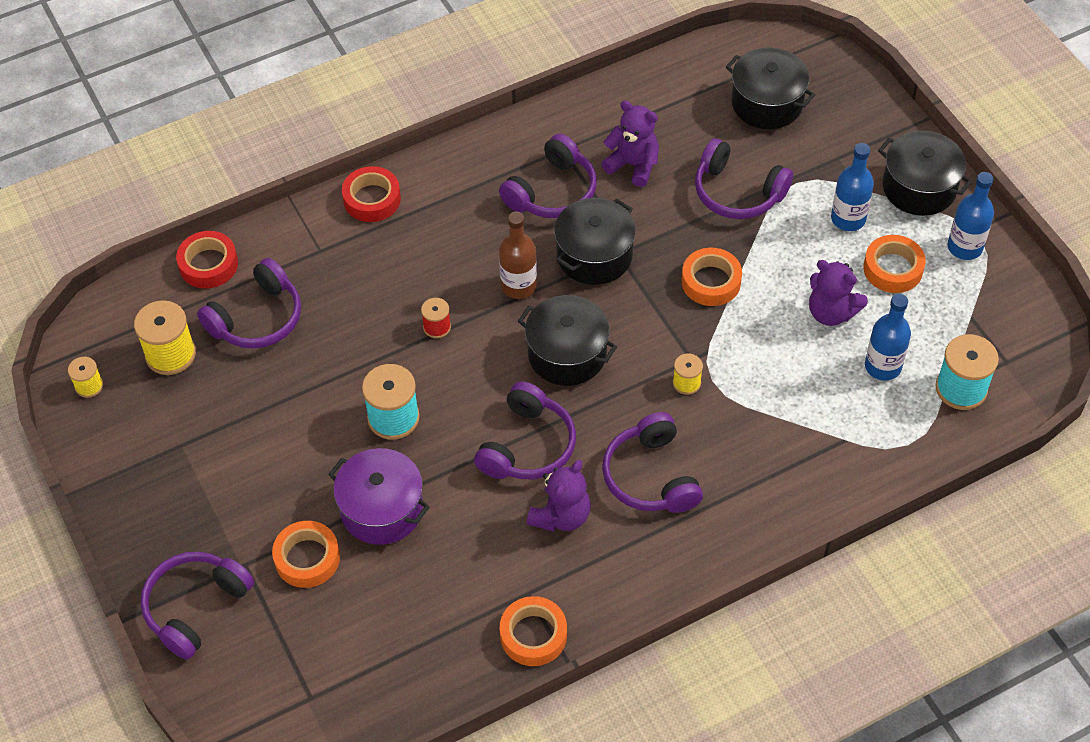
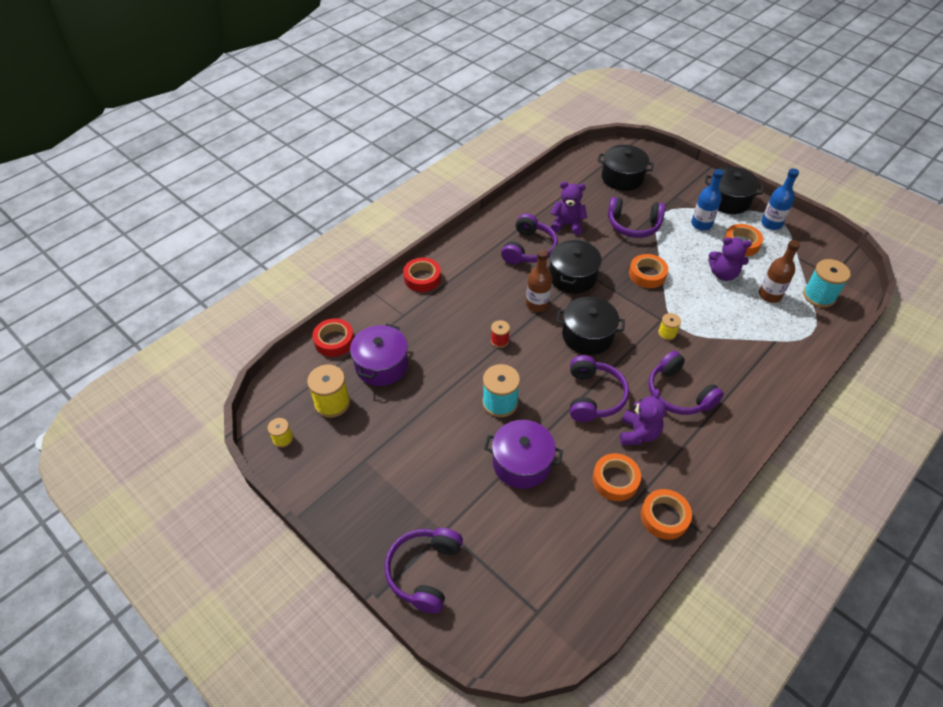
camera: 20 degrees left, 5 degrees down
purple headphones [197,258,301,348] -> purple pot [350,324,408,386]
orange tape [272,521,340,588] -> orange tape moved to [592,453,641,501]
blue bottle [865,294,911,381] -> brown bottle [759,240,800,303]

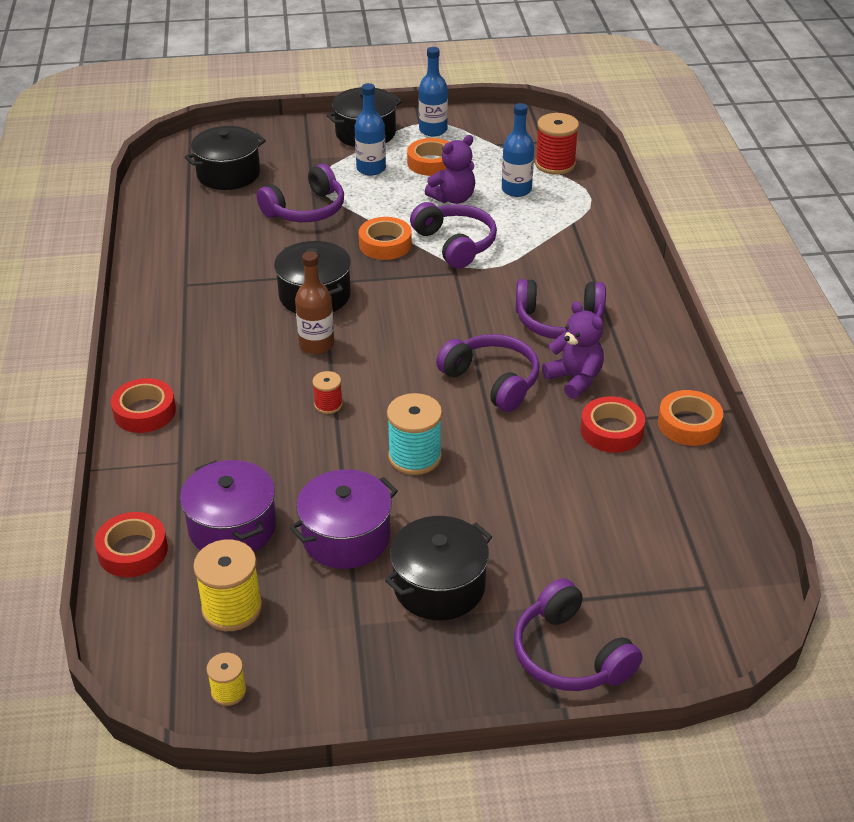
camera: 50 degrees left, 10 degrees down
purple pot [484,420,563,489] -> purple pot moved to [289,469,398,569]
purple headphones [501,213,558,264] -> purple headphones moved to [410,202,497,269]
purple teddy bear [551,181,587,235] -> none
black pot [557,297,625,355] -> black pot moved to [385,516,492,620]
orange tape [592,453,641,501] -> red tape [580,396,645,453]
yellow spool [658,313,681,340] -> none
brown bottle [759,240,800,303] -> blue bottle [502,103,534,197]
turquoise spool [803,259,851,308] -> red spool [535,113,579,175]

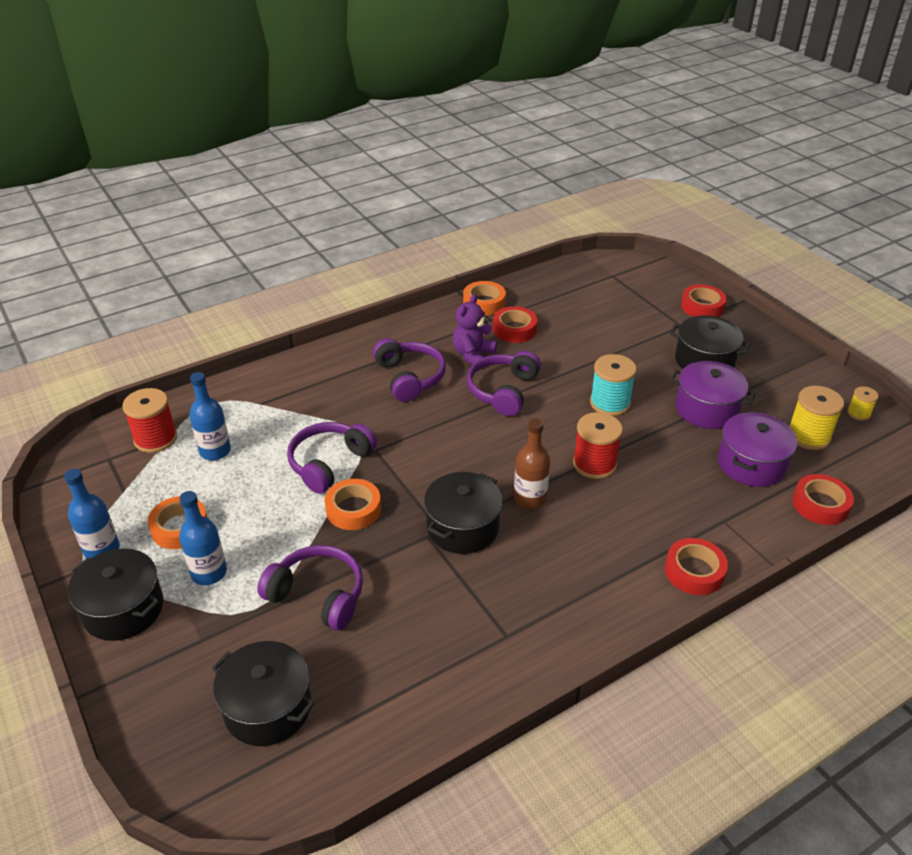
camera: 115 degrees left, 0 degrees up
red spool [313,371,343,414] -> red spool [573,412,623,479], size x1.81
purple teddy bear [425,135,475,204] -> none
purple headphones [514,578,642,691] -> red tape [681,284,727,317]

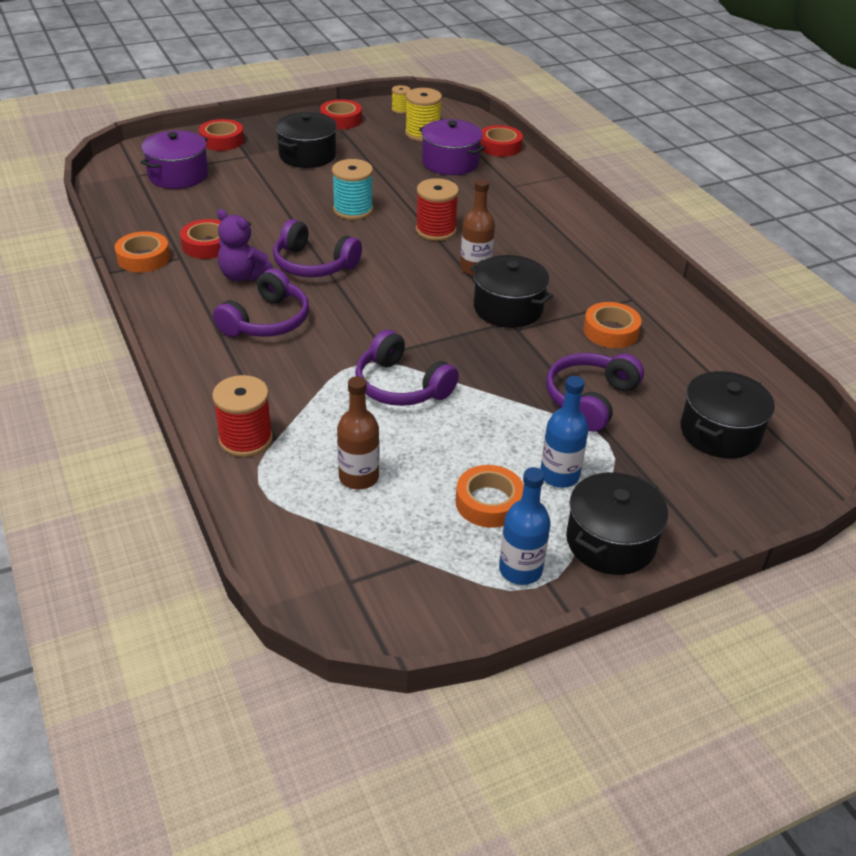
camera: 85 degrees left, 0 degrees up
red spool [122,388,177,453] -> red spool moved to [212,375,273,457]
blue bottle [190,372,231,460] -> brown bottle [337,376,379,490]
orange tape [325,479,381,530] -> orange tape moved to [583,302,642,348]
purple headphones [373,338,446,402] -> purple headphones turned 135 degrees clockwise [213,268,309,337]
red tape [665,538,728,595] -> red tape moved to [320,99,362,129]
purple pot [670,361,756,429] -> purple pot moved to [141,130,208,189]

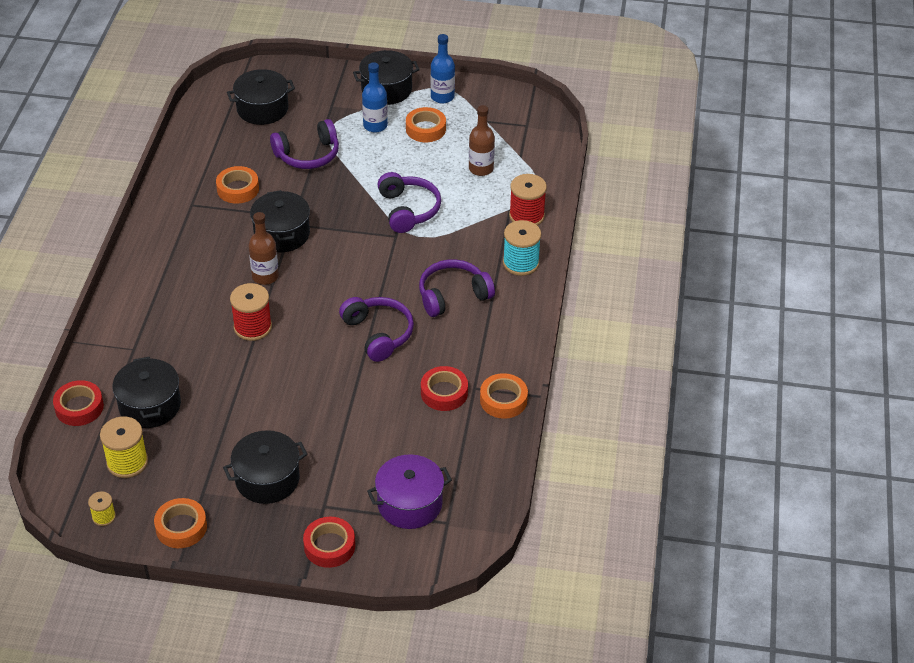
camera: 145 degrees left, 5 degrees up
purple teddy bear [217,209,273,282] -> none
red tape [320,99,362,129] -> orange tape [154,498,207,548]
turquoise spool [332,159,373,220] -> turquoise spool moved to [503,220,541,276]
purple pot [419,119,485,175] -> black pot [113,357,181,428]

